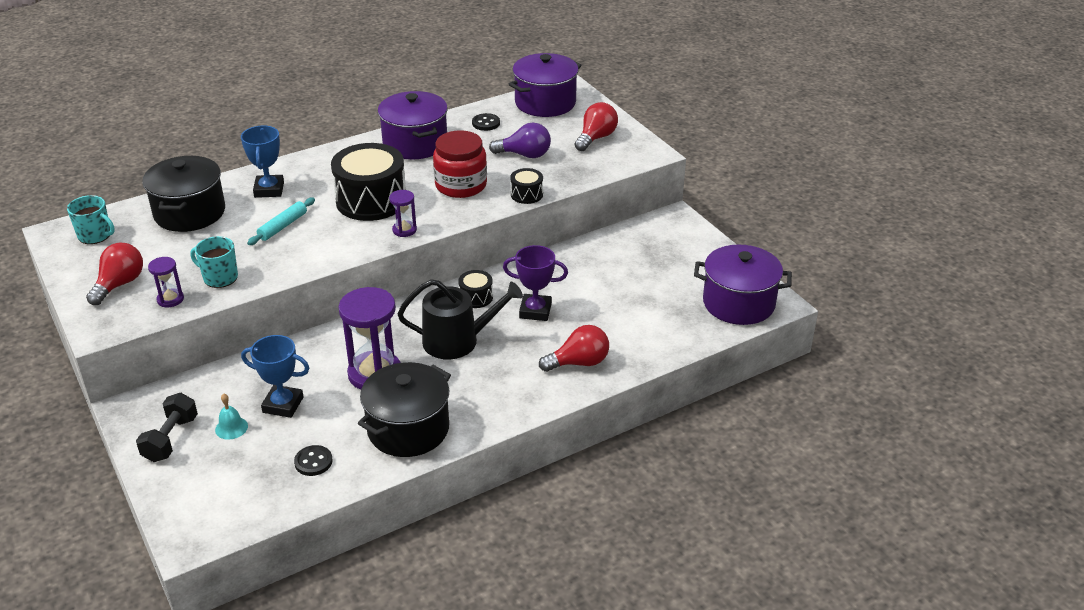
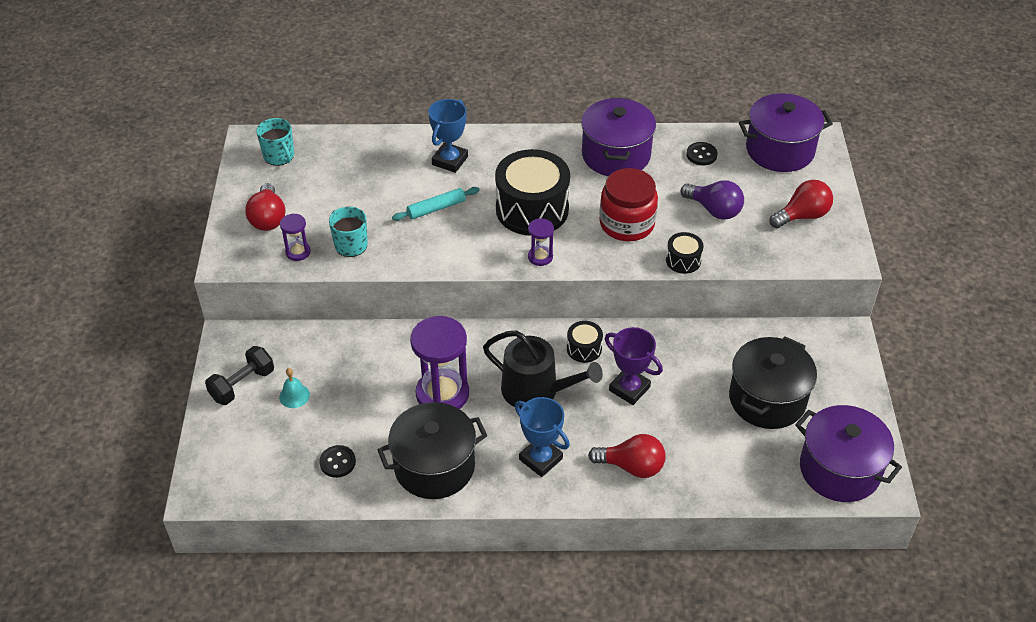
camera: 30 degrees right, 10 degrees up
red light bulb [86,243,143,305] -> red light bulb turned 120 degrees clockwise [245,183,285,231]
black pot [143,156,225,232] -> black pot moved to [729,336,817,429]
blue trophy [241,335,309,418] -> blue trophy moved to [515,397,570,477]

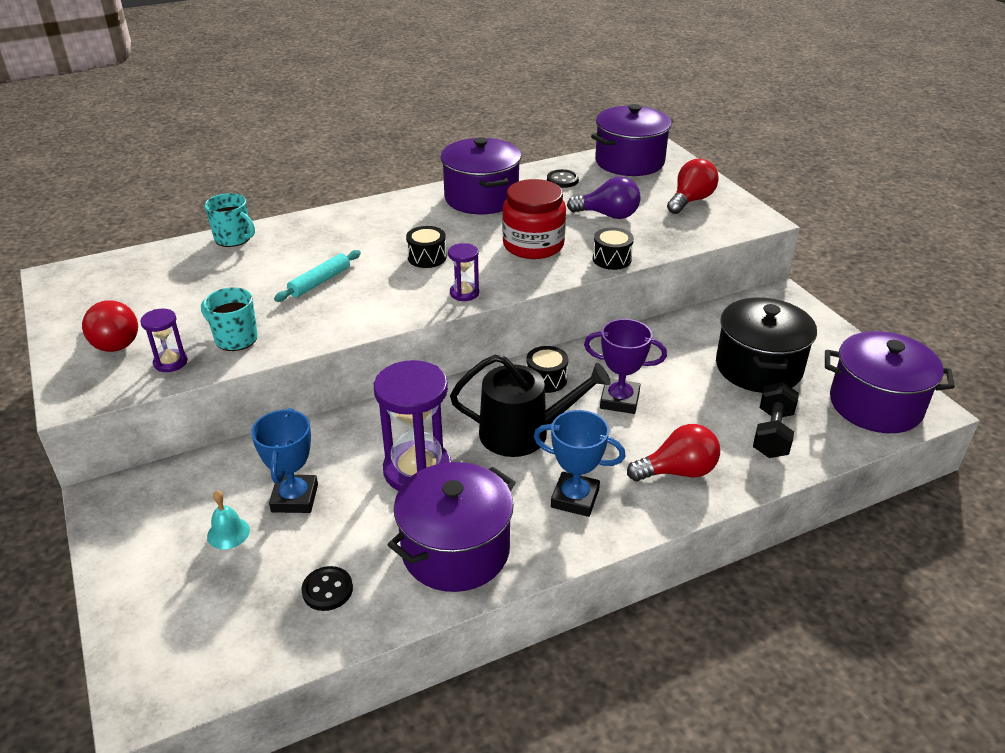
camera: 25 degrees left, 10 degrees down
black dumbbell [205,346,274,405] -> black dumbbell moved to [753,382,799,458]
turquoise mug [256,118,294,166] -> turquoise mug moved to [205,193,255,247]
black pot [377,402,487,499] -> purple pot [388,462,516,592]
blue trophy [428,99,468,173] -> blue trophy moved to [251,408,318,513]
black drum [495,149,570,236] -> black drum [406,226,447,268], size x0.46

